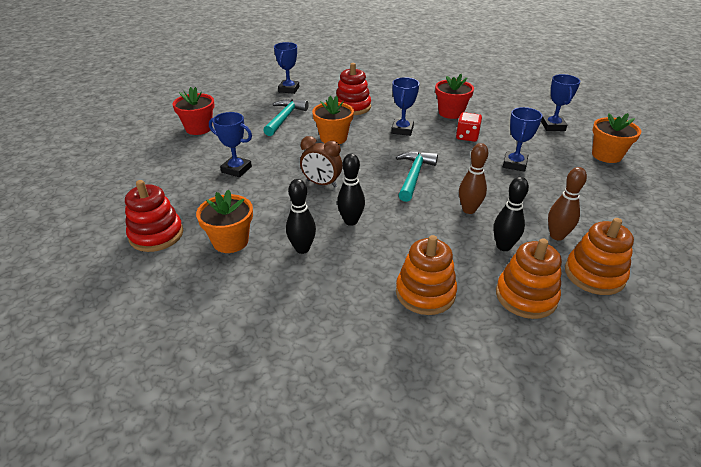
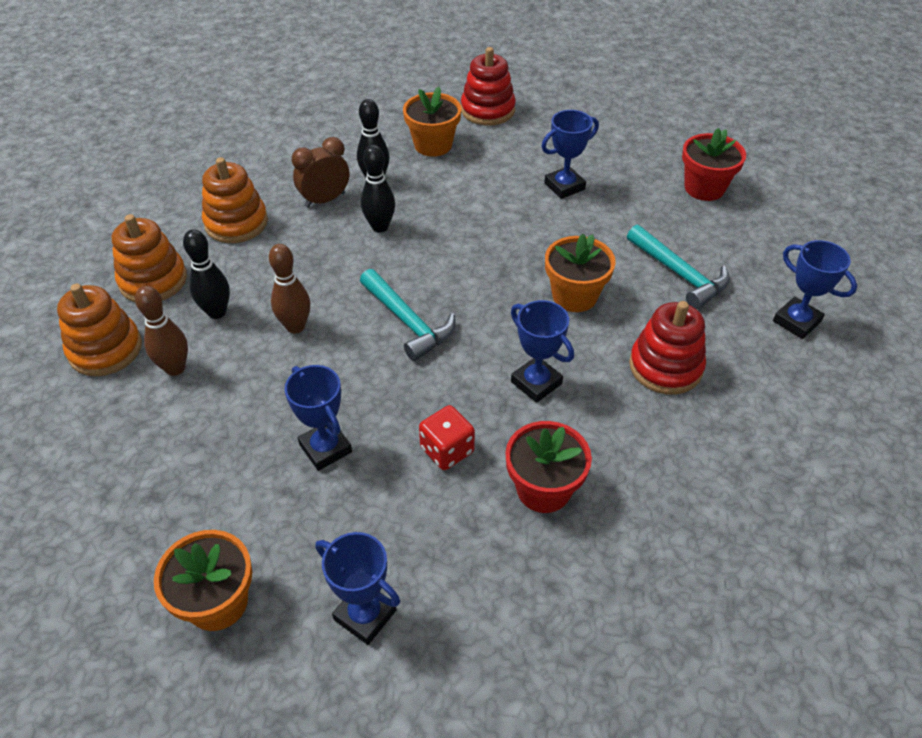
camera: 125 degrees right, 10 degrees up
brown clock [300,136,342,187] -> brown clock moved to [292,137,349,208]

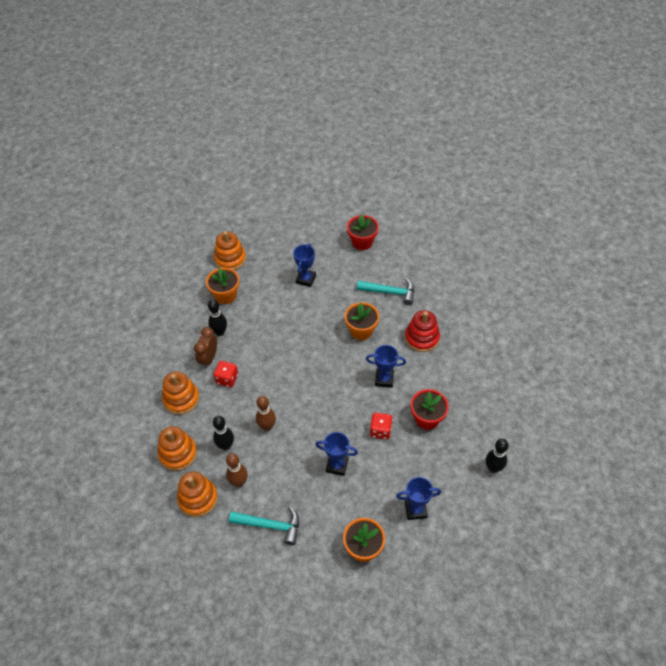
camera: 40 degrees left, 5 degrees up
turquoise hammer [360,269,455,361] -> turquoise hammer moved to [229,506,299,545]
black bowling pin [361,145,395,233] -> black bowling pin moved to [486,439,509,473]
red stacking toy [461,47,516,125] -> orange stacking toy [214,231,246,270]
blue trophy [773,240,857,339] -> none
none -> red dice [214,361,238,388]

